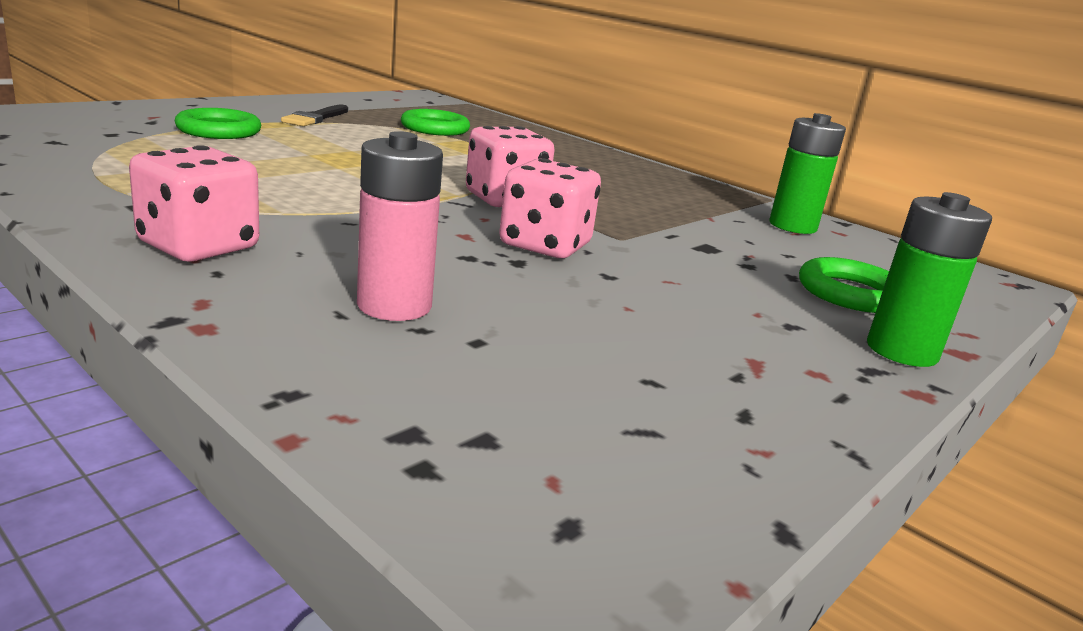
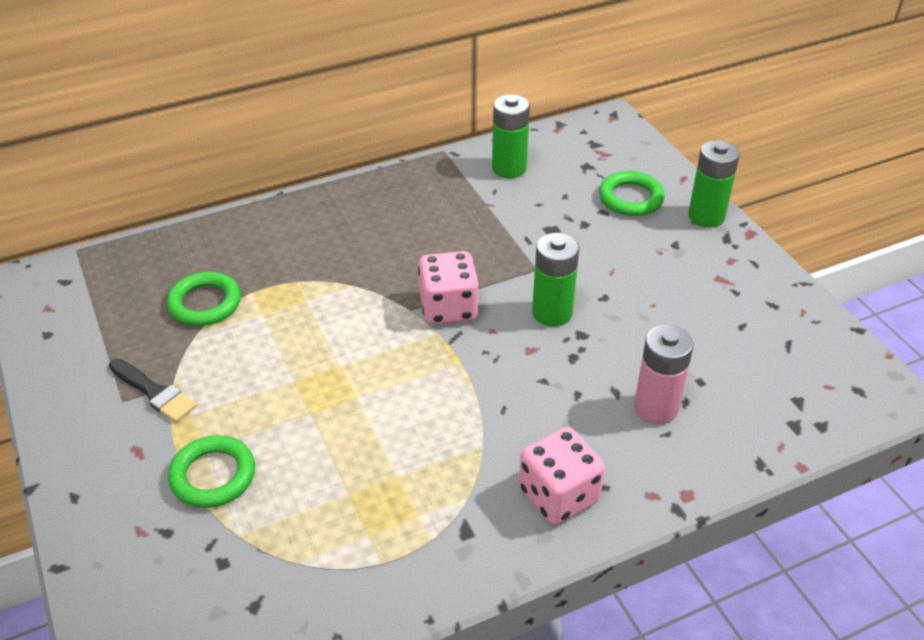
camera: 65 degrees left, 20 degrees up
pink dice [499,158,601,258] -> green battery [532,233,579,327]

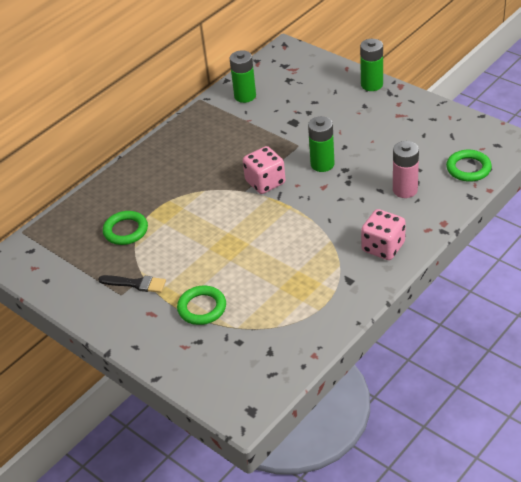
camera: 20 degrees left, 0 degrees up
green ring [599,171,665,216] -> green ring moved to [446,150,492,182]

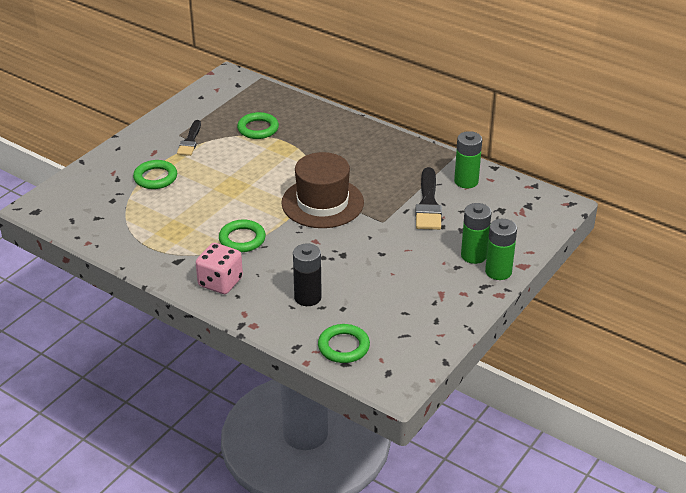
camera: 80 degrees right, 5 degrees down
pink dice [243,146,285,194] -> brown hat [281,152,364,228]
green battery [308,116,335,172] -> green battery moved to [461,203,492,264]
pink battery [393,141,419,198] -> black battery [293,244,322,306]
none -> green ring [219,220,266,252]
none -> black brush [415,167,442,230]

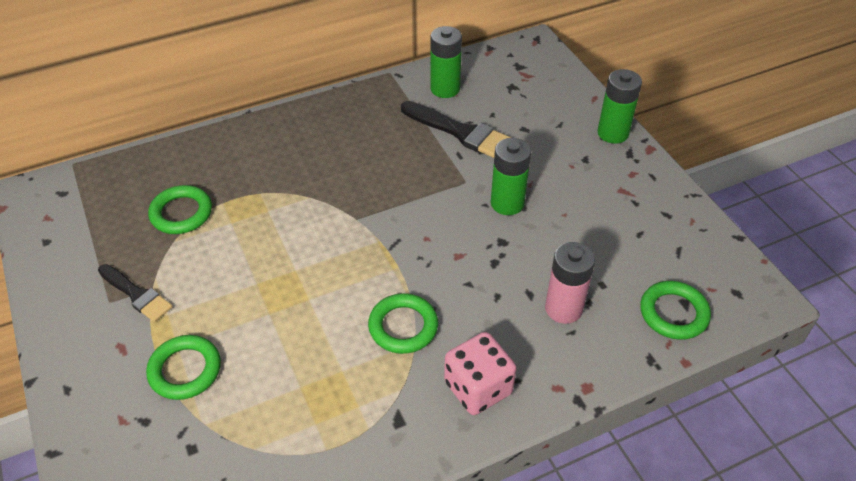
camera: 60 degrees left, 10 degrees up
brown hat [281,152,364,228] -> none
black battery [293,244,322,306] -> pink battery [545,242,595,324]
green battery [461,203,492,264] -> green battery moved to [491,138,531,215]

